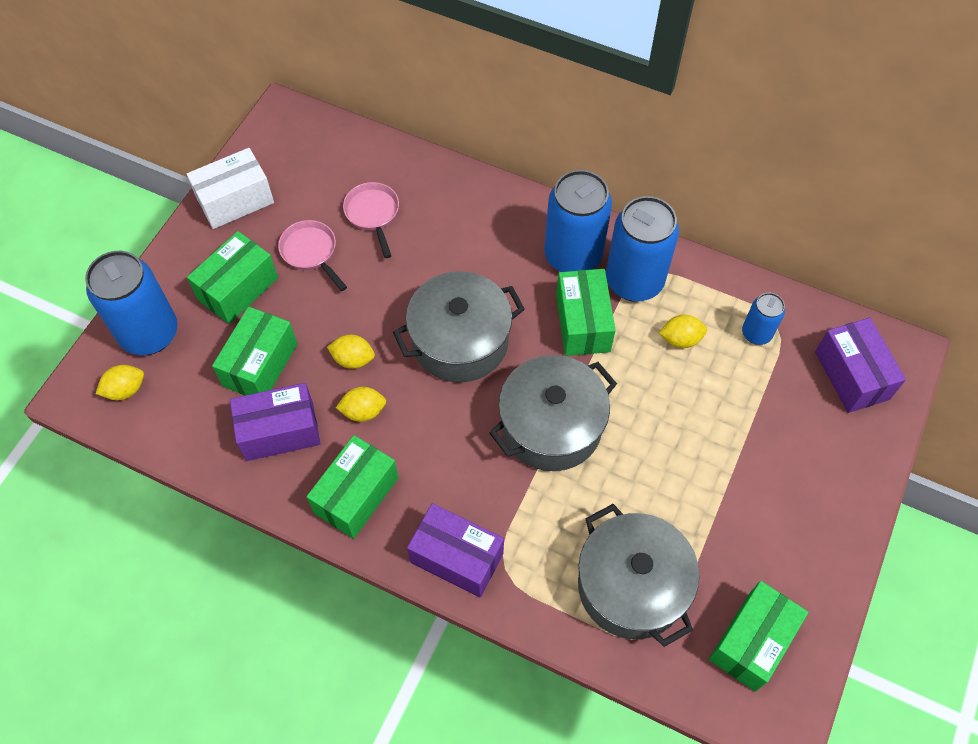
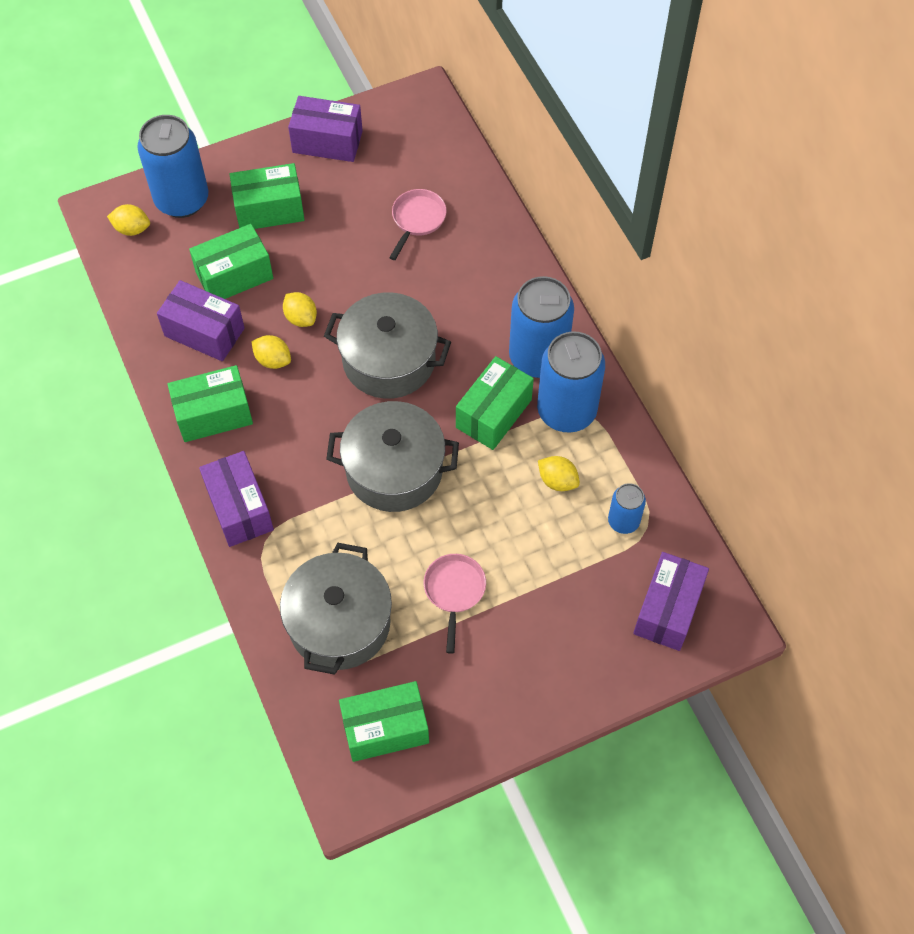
camera: 40 degrees right, 0 degrees up
white box [187,148,274,229] -> purple box [288,96,363,162]
pink pan [278,220,347,291] -> pink pan moved to [424,554,486,654]

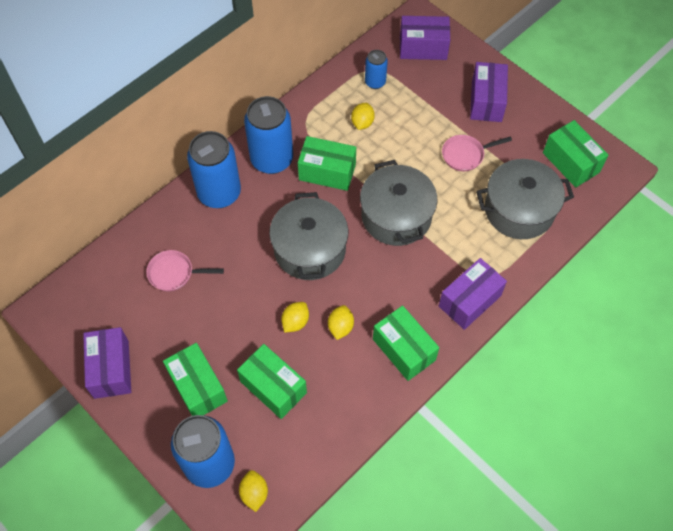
camera: 110 degrees left, 0 degrees up
purple box [157,280,245,361] -> purple box moved to [470,62,508,122]
blue can [537,331,605,432] -> blue can moved to [187,131,241,208]

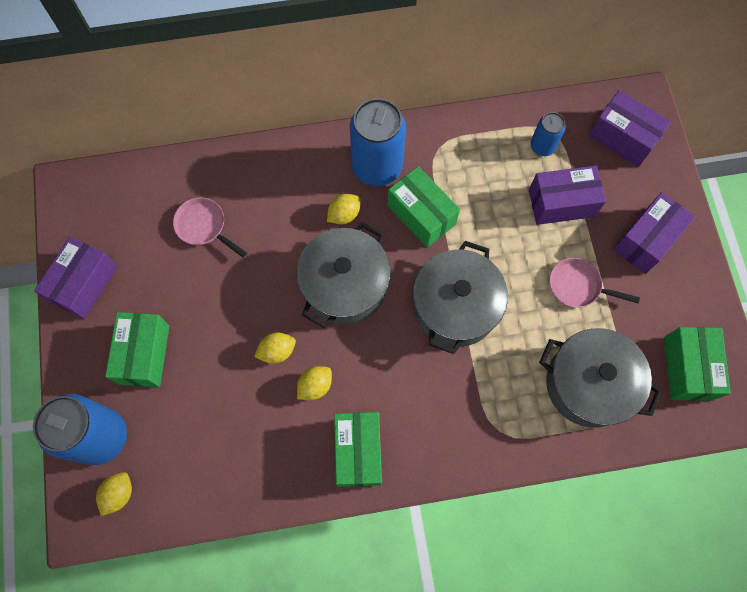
camera: 35 degrees right, 10 degrees up
blue can [187,131,241,208] -> none
green box [237,344,307,419] -> none
yellow lemon [351,103,375,130] -> yellow lemon moved to [327,194,360,224]
purple box [439,258,507,330] -> purple box moved to [529,166,606,225]

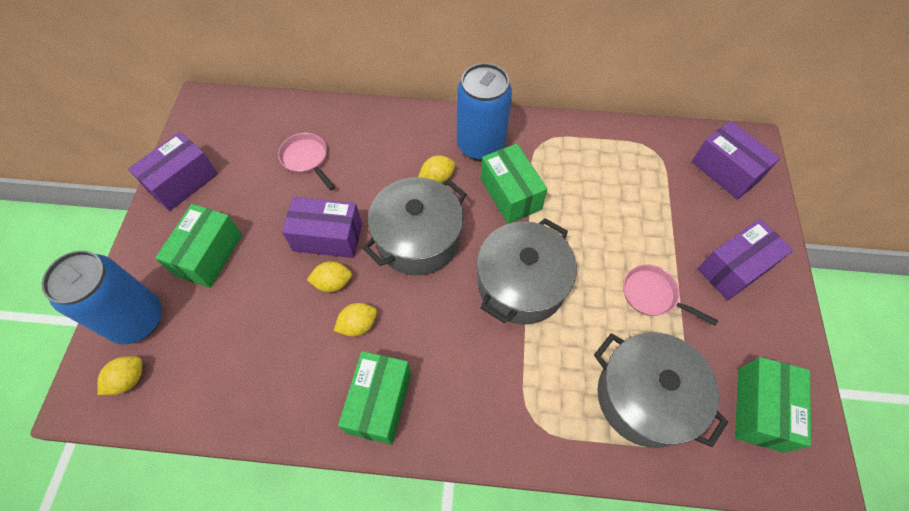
camera: 15 degrees right, 10 degrees down
purple box [529,166,606,225] -> purple box moved to [282,197,362,258]
blue can [531,112,566,156] -> none

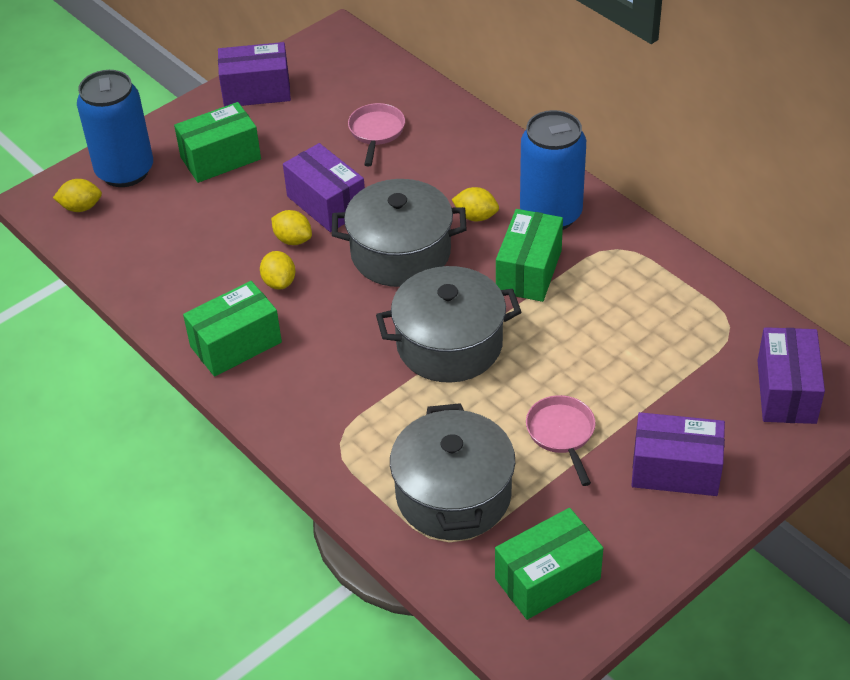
camera: 45 degrees right, 15 degrees down
yellow lemon [334,303,377,337] -> yellow lemon turned 60 degrees clockwise [260,251,295,290]

